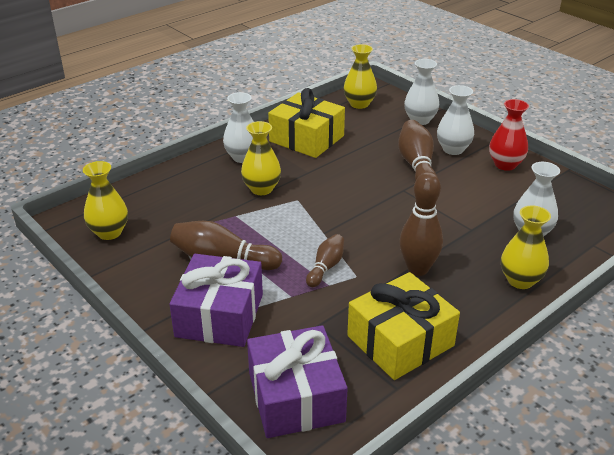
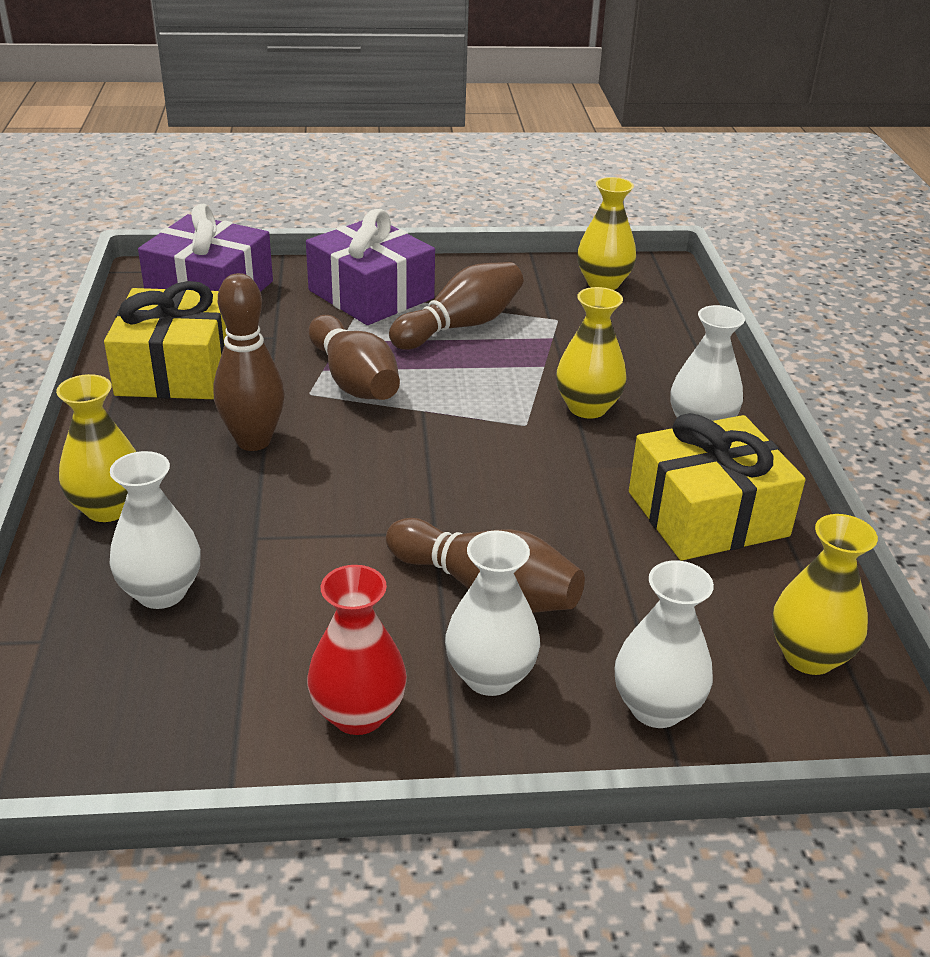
camera: 125 degrees right, 0 degrees up
brown bowling pin [306,234,344,287] -> brown bowling pin [308,315,400,400], size x1.66

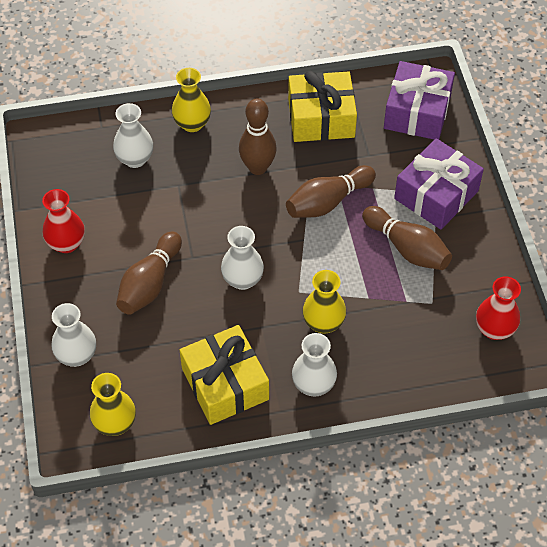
camera: 85 degrees right, 20 degrees up
white vase [445,531,540,696] -> white vase moved to [221,226,264,290]
yellow vase [577,177,636,290] -> red vase [476,276,521,340]

